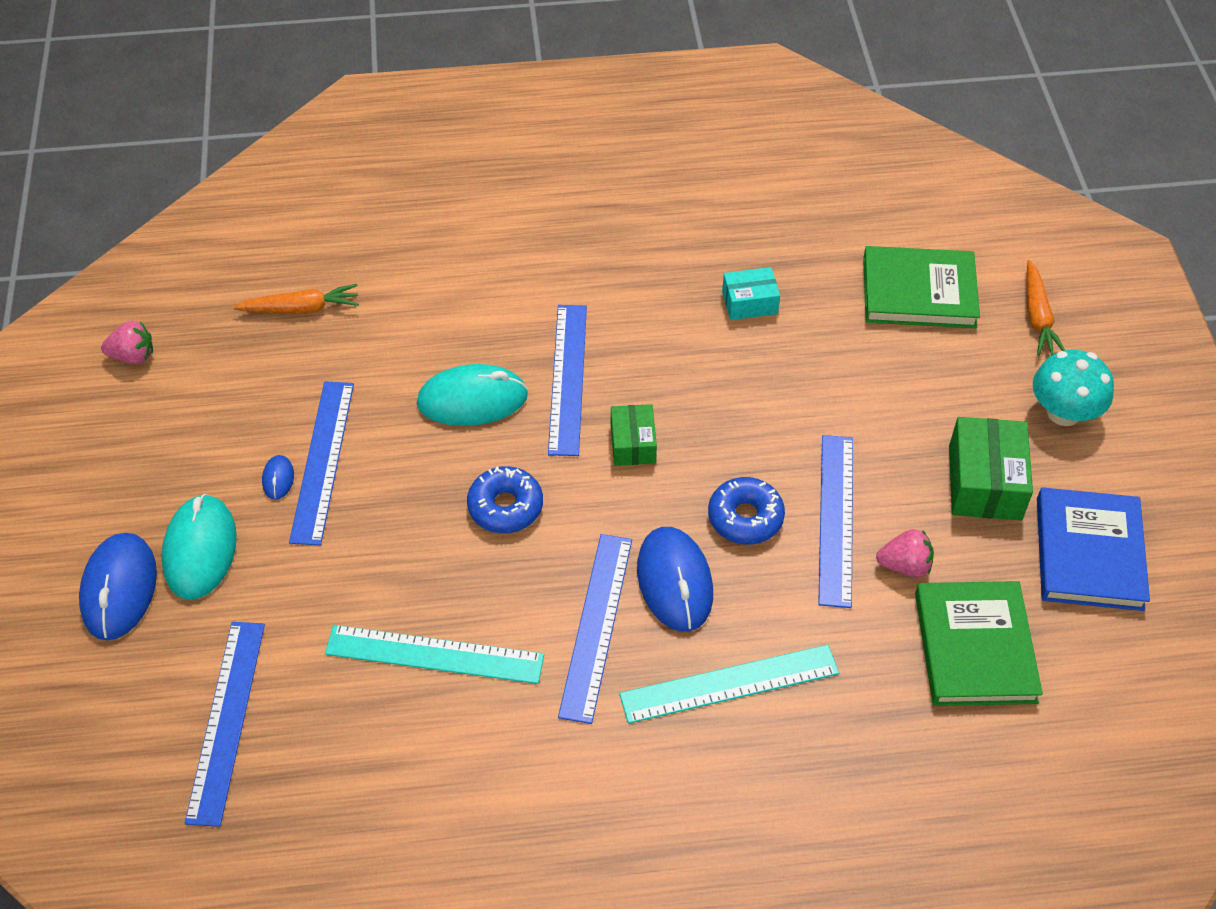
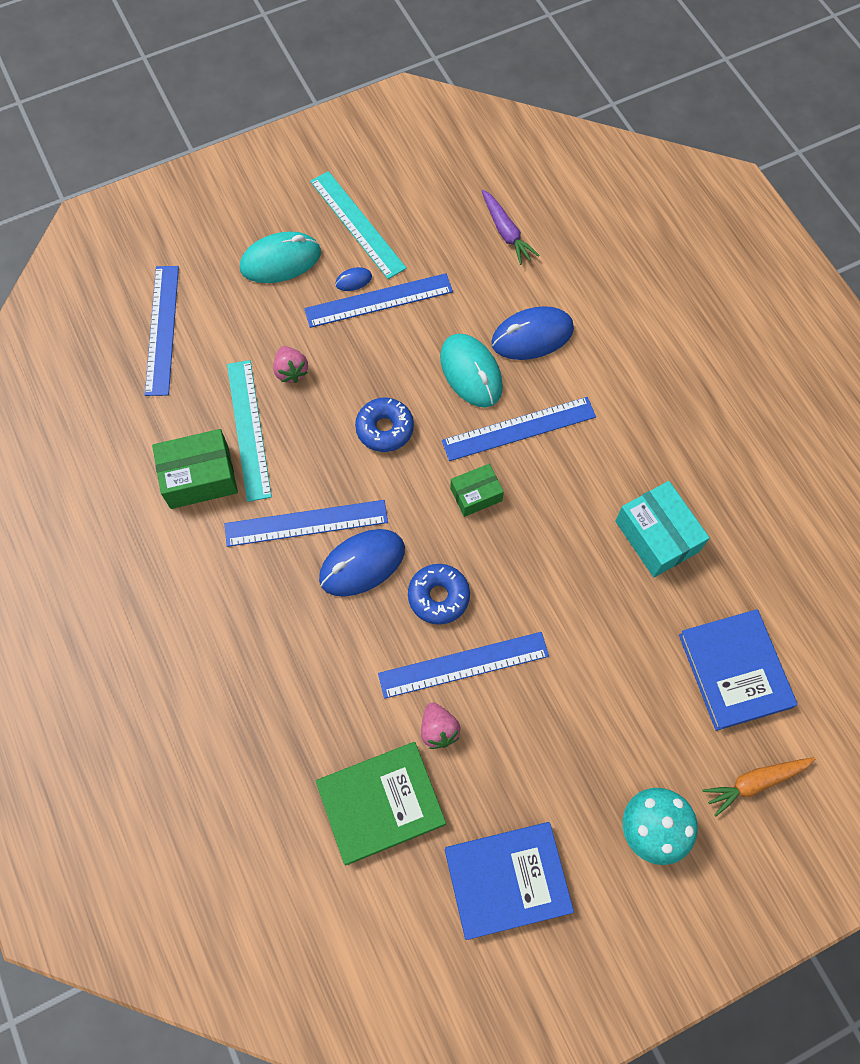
camera: 70 degrees right, 15 degrees up
blue mouse [79,533,157,640] -> blue mouse moved to [491,306,574,360]
pink strawberry [101,321,153,364] -> pink strawberry moved to [273,346,308,383]
blue ruler [185,622,265,827] -> blue ruler turned 75 degrees counterclockwise [145,266,179,396]
orange carrot [233,284,359,314] -> purple carrot [481,189,540,265]
turquoise ruler [619,644,839,724] -> turquoise ruler moved to [310,171,407,279]
turquoise box [722,267,780,320] -> turquoise box [615,481,710,577], size x1.63
green book [863,246,980,328] -> blue book [679,609,797,731]
green box [949,417,1033,520] -> green box moved to [152,429,238,509]

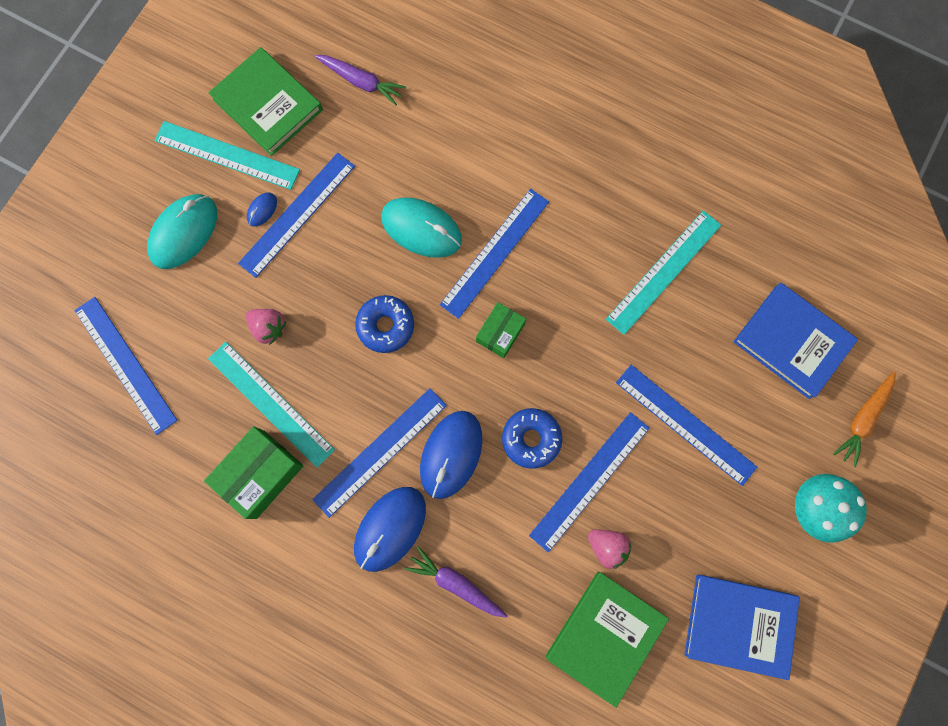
camera: 35 degrees left, 10 degrees up
blue book [445,822,574,940] -> blue book turned 60 degrees clockwise [684,574,800,680]
blue mouse [491,306,574,360] -> blue mouse moved to [354,487,426,572]
turquoise box [615,481,710,577] -> turquoise ruler [606,210,721,335]
none -> green book [209,47,323,156]
none -> purple carrot [405,547,507,618]
none -> blue ruler [616,365,757,486]

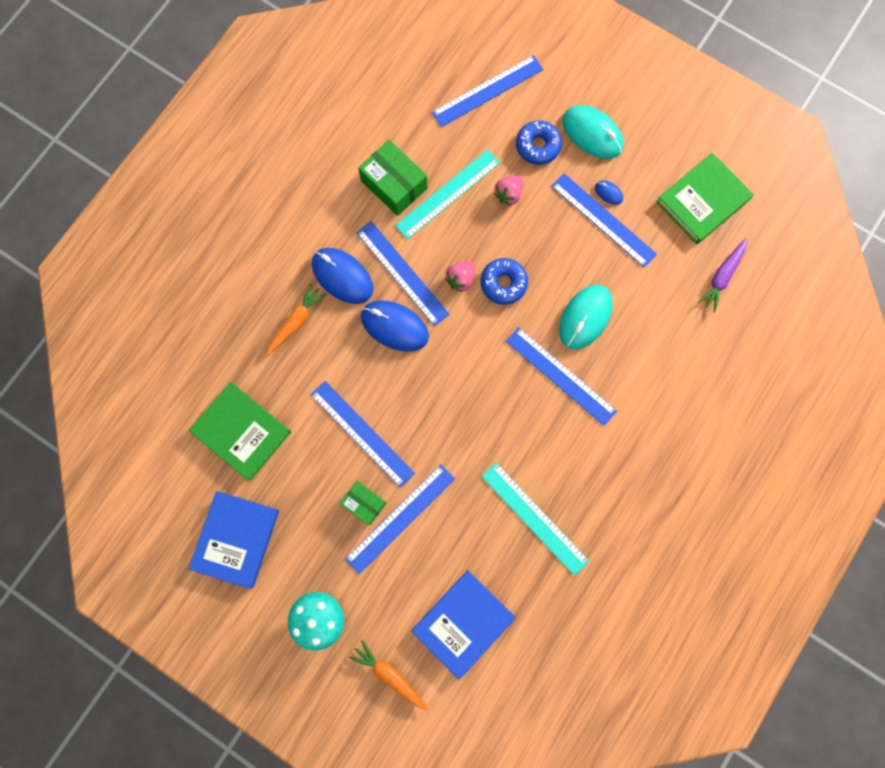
camera: 95 degrees right, 0 degrees up
turquoise ruler [154,121,300,190] -> none
purple carrot [405,547,507,618] -> orange carrot [265,283,326,357]
green box [476,302,526,358] -> green box moved to [340,481,386,525]
blue donut [502,408,562,469] -> blue donut moved to [516,120,562,165]
pink strawberry [588,529,631,569] -> pink strawberry moved to [445,261,476,293]

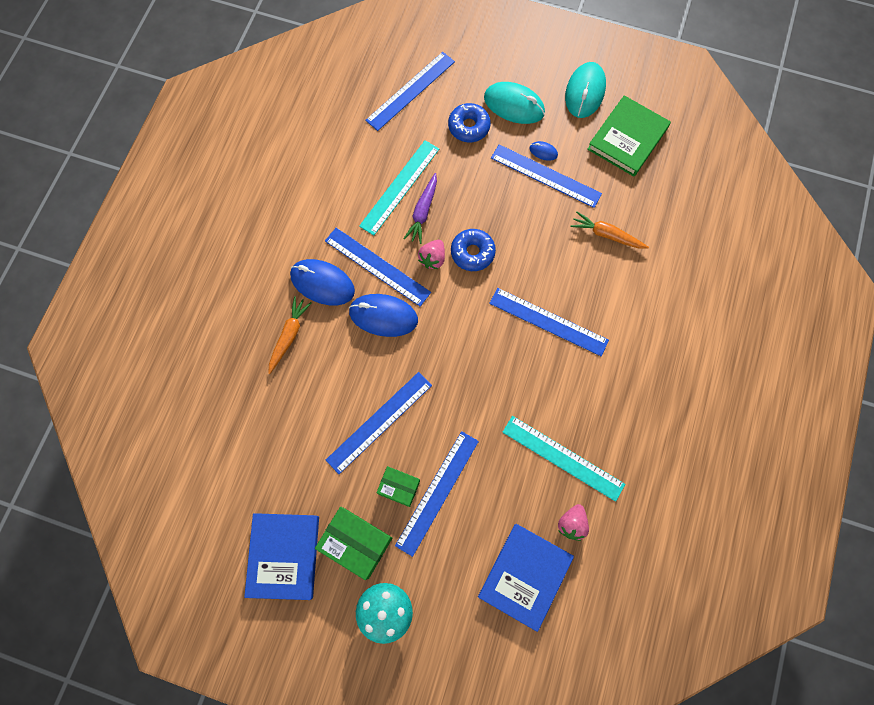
camera: 15 degrees left, 5 degrees down
green book [188,382,291,481] -> none
blue ruler [310,381,415,488] -> blue ruler turned 75 degrees counterclockwise [326,372,432,474]
orange carrot [349,640,428,710] -> orange carrot moved to [570,211,649,249]
green box [358,140,428,216] -> green box moved to [315,507,392,580]
pink strawberry [494,176,523,206] -> pink strawberry moved to [558,504,589,541]
turquoise mouse [559,285,613,349] -> turquoise mouse moved to [565,62,606,118]
purple carrot [697,238,747,313] -> purple carrot moved to [404,173,437,244]

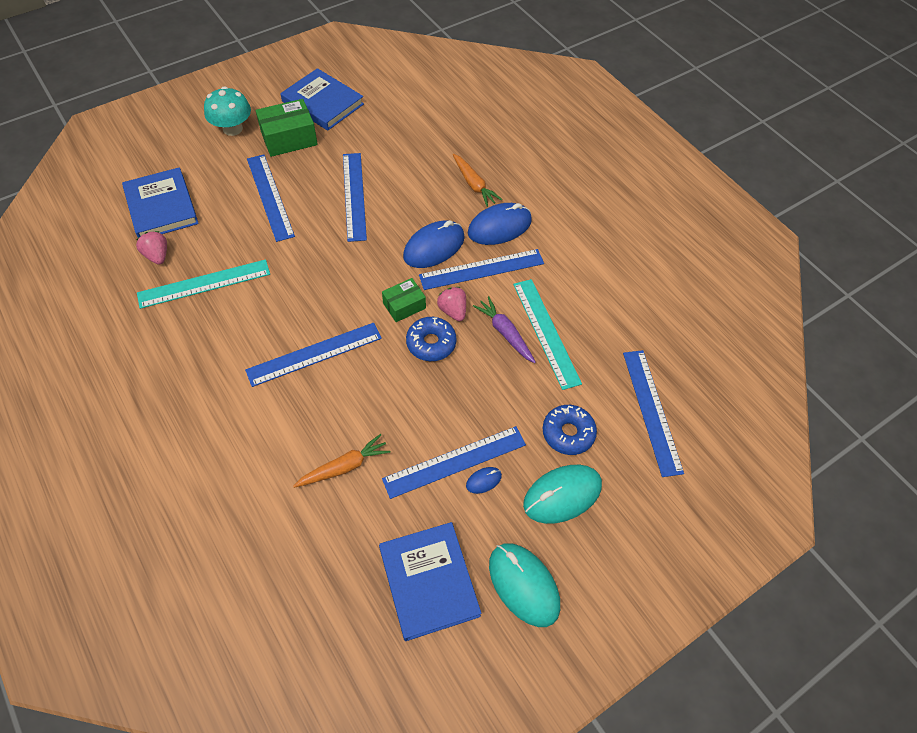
camera: 125 degrees right, 15 degrees down
green box [377,466,420,507] -> green box moved to [382,278,426,322]
green book [587,95,671,177] -> blue book [379,522,481,641]

